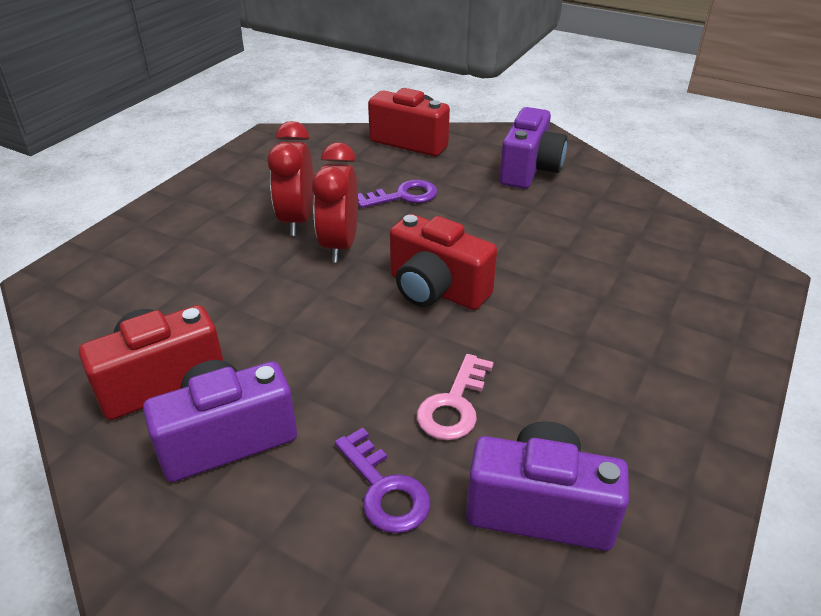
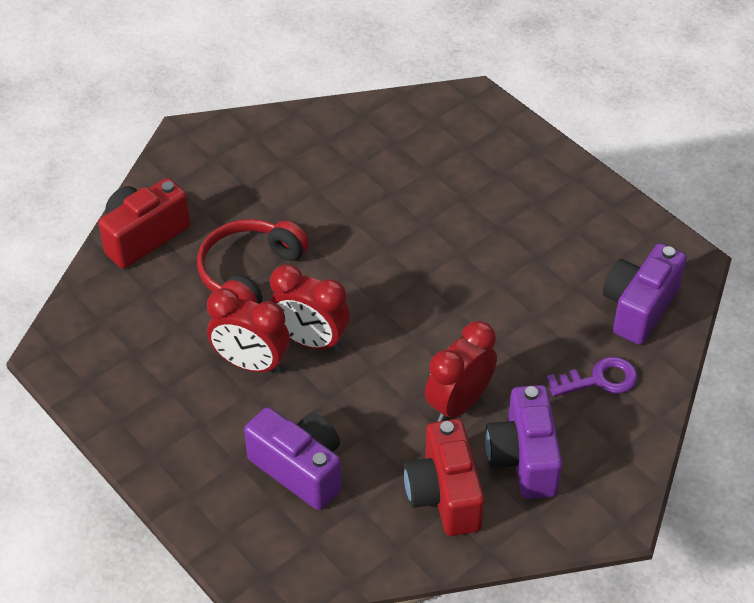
camera: 70 degrees left, 10 degrees up
purple key [358,180,438,208] -> red headphones [197,219,309,304]
red camera [390,214,497,310] -> none
pink key [417,354,494,440] -> none
purple camera [499,107,567,189] -> purple camera moved to [244,407,342,510]
none -> red clock [425,321,497,422]

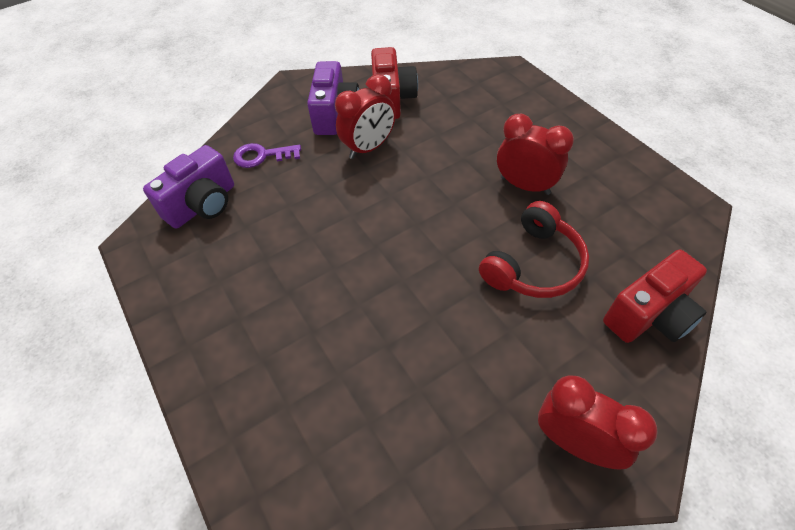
camera: 170 degrees left, 5 degrees up
purple camera [244,407,342,510] -> none
red clock [270,264,350,352] -> red clock moved to [538,375,658,469]

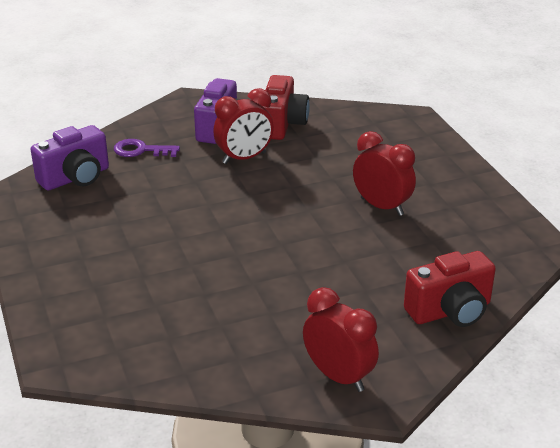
camera: 10 degrees right, 20 degrees down
red headphones [479,201,589,298] -> none

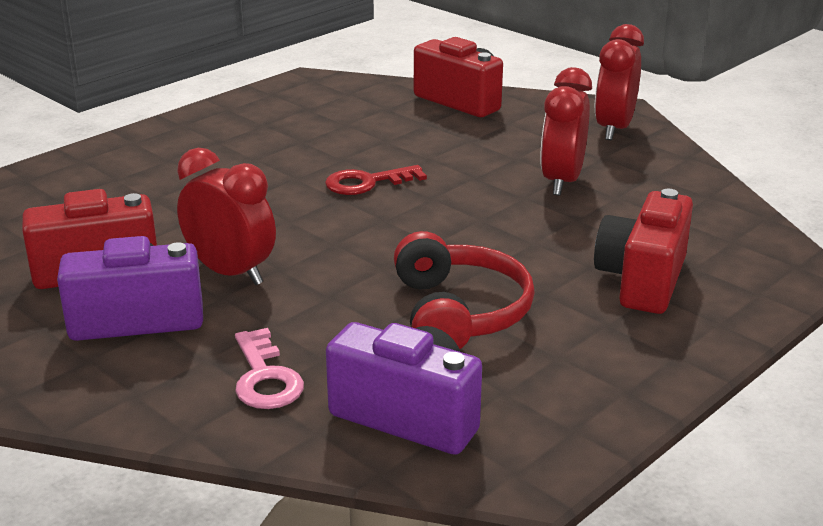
camera: 115 degrees left, 5 degrees down
purple key [114,139,180,157] -> pink key [235,328,304,409]
red clock [353,131,416,216] -> red clock moved to [540,67,592,196]
none -> red key [325,165,427,195]
none -> red headphones [394,231,535,349]
none -> red camera [594,189,693,314]

